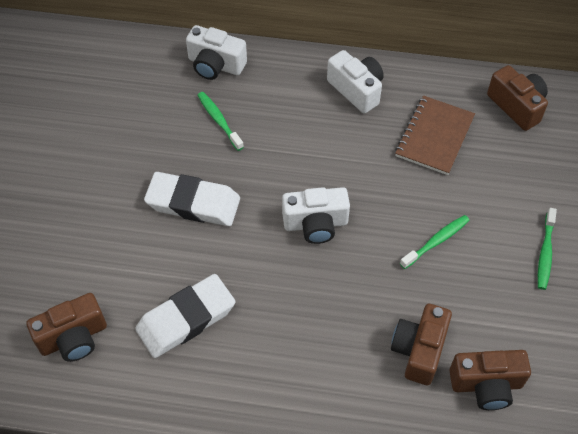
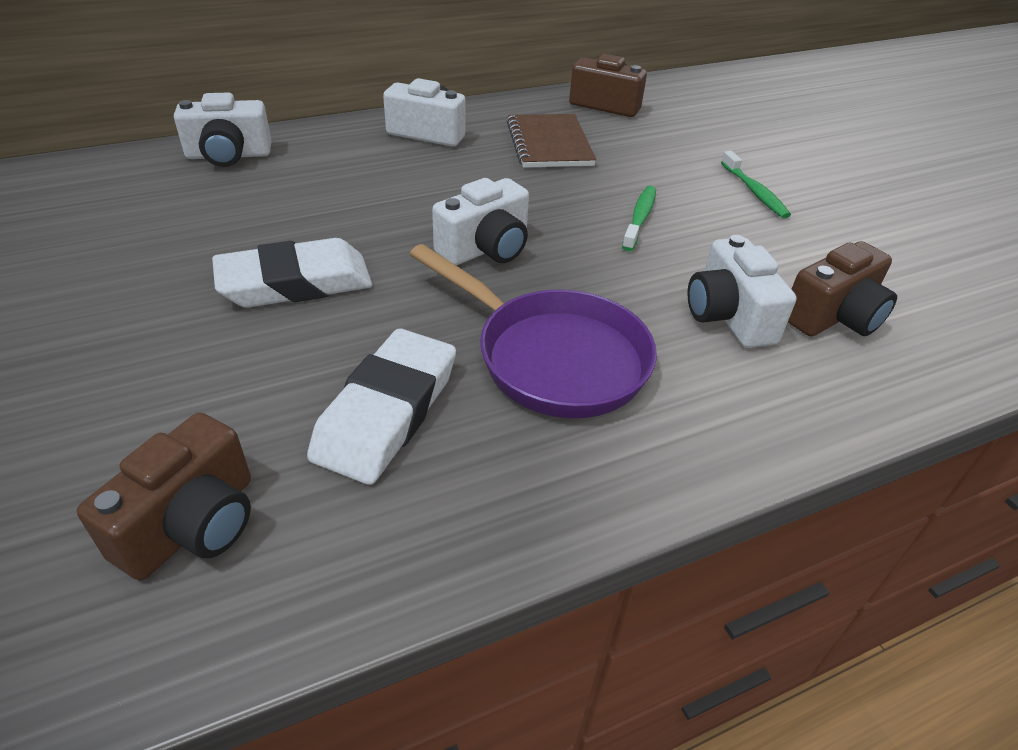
camera: 35 degrees left, 15 degrees down
green toothbrush [198,92,244,151] -> none
brown camera [391,304,452,385] -> white camera [687,235,797,348]
none -> purple pan [410,244,657,418]

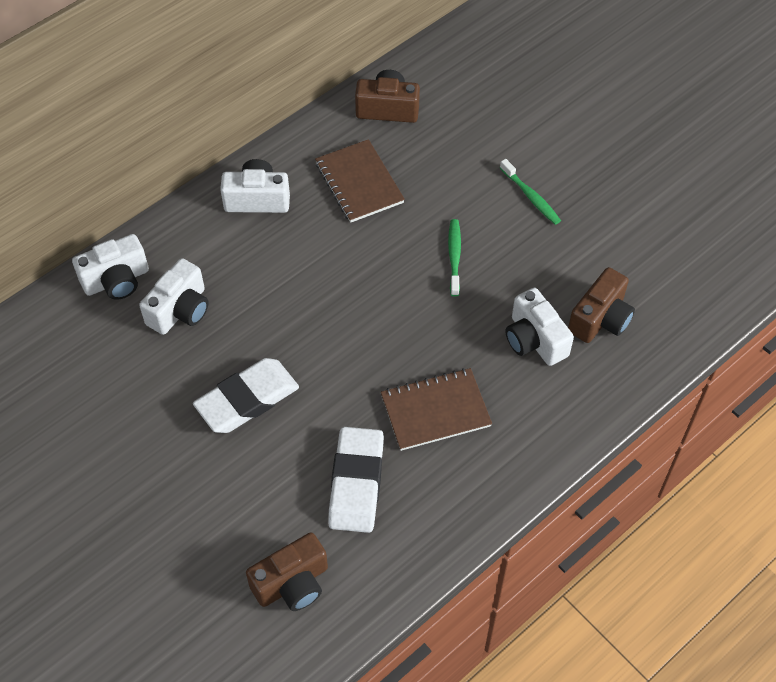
camera: 15 degrees left, 15 degrees up
brown camera [77,412,251,580] -> brown camera turned 45 degrees clockwise [246,533,328,611]
purple pan [410,244,657,418] -> brown notebook [381,368,492,451]
white camera [432,178,529,265] -> white camera moved to [139,258,209,335]

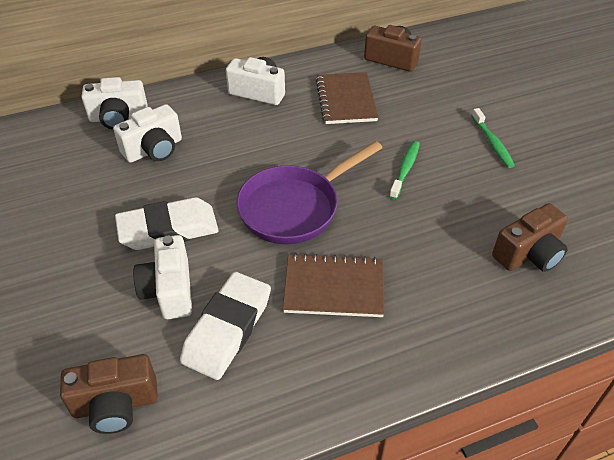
camera: 20 degrees right, 10 degrees down
white camera [505,288,574,366] -> white camera moved to [133,235,192,319]
none -> purple pan [236,141,382,244]

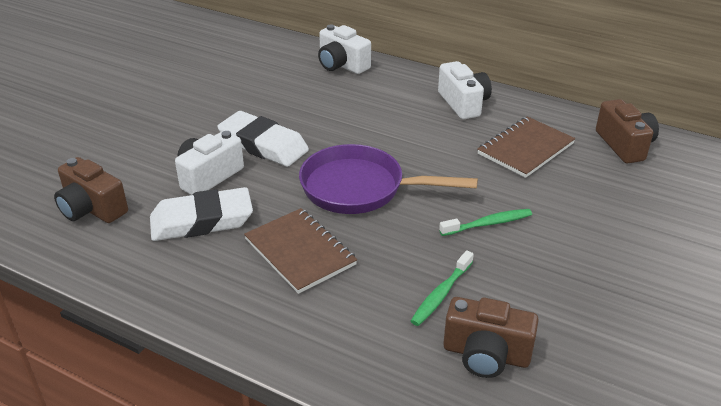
camera: 50 degrees right, 10 degrees down
white camera [113,104,182,163] -> none
green toothbrush [472,108,515,168] -> green toothbrush moved to [411,250,474,326]

